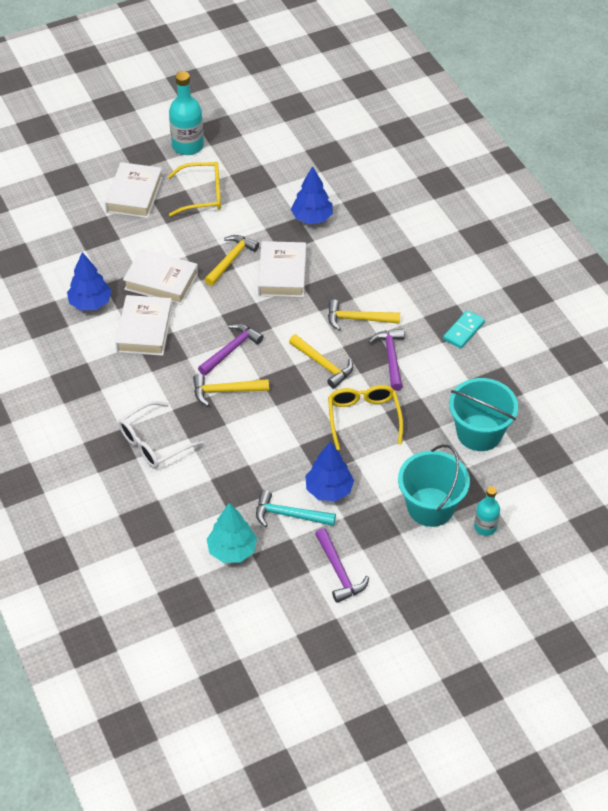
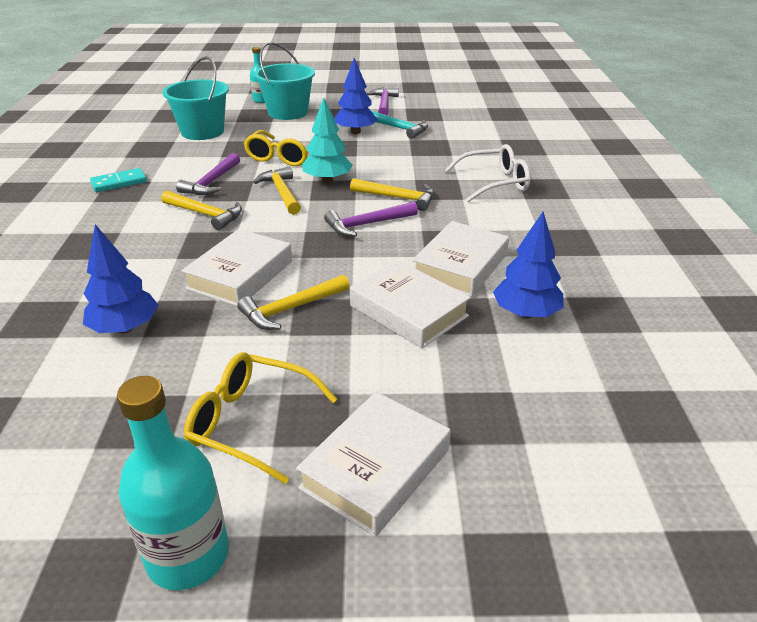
camera: 155 degrees left, 15 degrees down
turquoise tree [207,503,257,563] -> turquoise tree moved to [302,97,353,183]

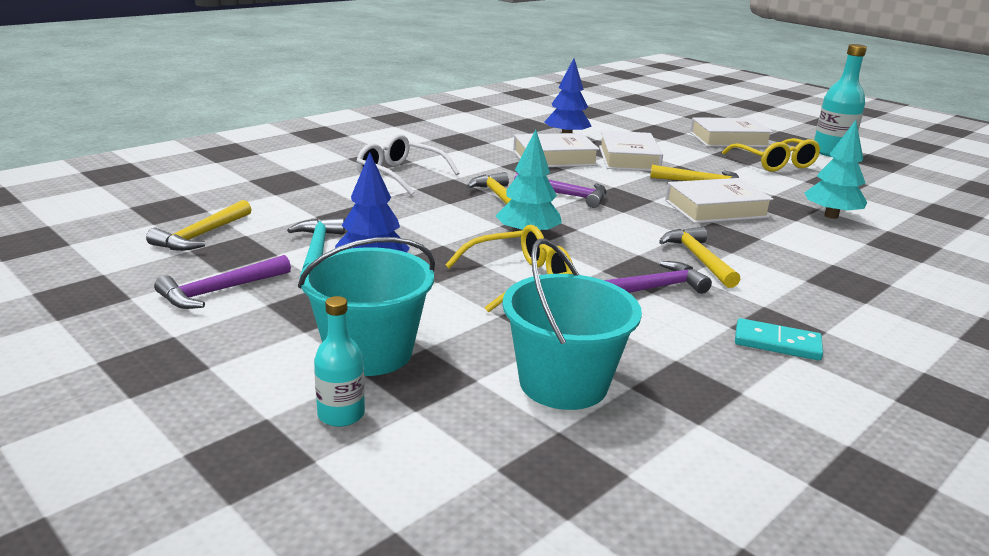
camera: 135 degrees left, 10 degrees down
blue tree [83,224,158,333] -> turquoise tree [805,120,867,219]
yellow hammer [253,166,301,215] -> yellow hammer moved to [146,200,251,251]

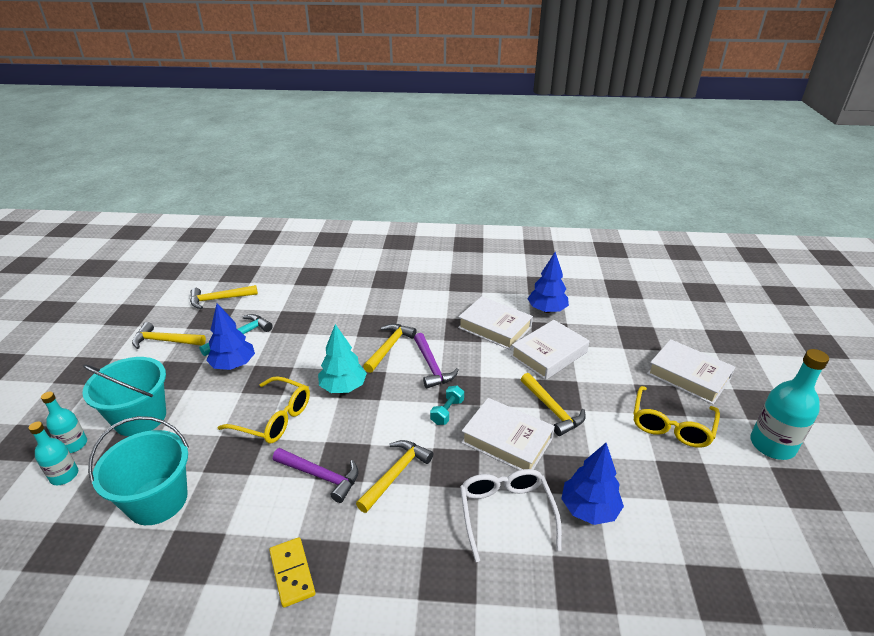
camera: 50 degrees right, 10 degrees up
purple hammer [154,255,291,309] -> yellow hammer [132,322,206,349]
white glasses [357,134,460,195] -> white glasses moved to [460,469,562,562]
turquoise domino [735,318,823,361] -> yellow domino [269,537,315,608]
turquoise tree [805,120,867,219] -> blue tree [561,443,624,525]
none -> turquoise bottle [28,422,78,485]
none -> turquoise dumbbell [430,386,464,425]

